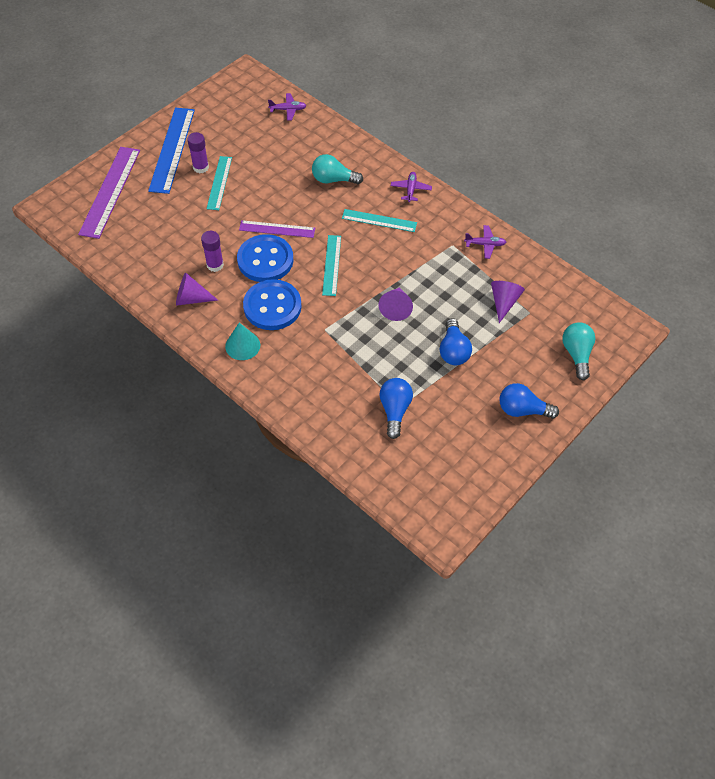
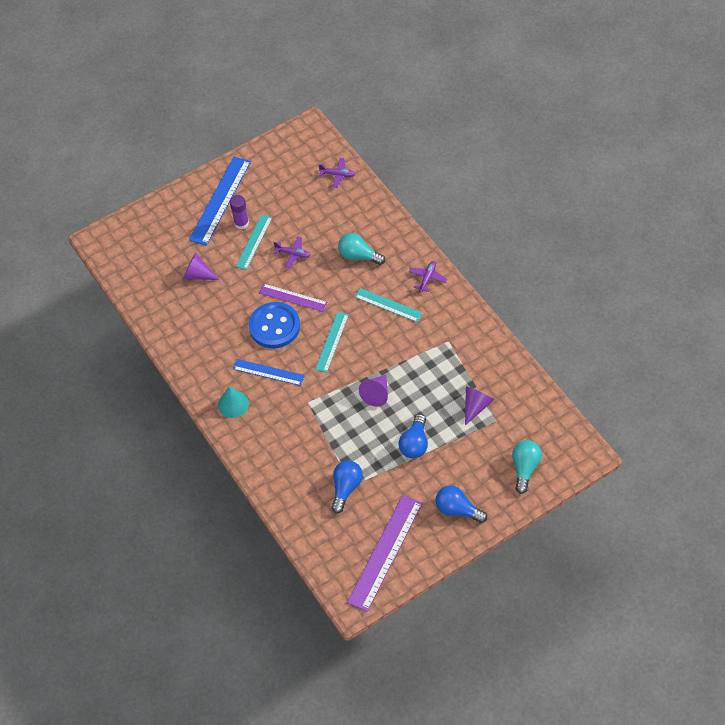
camera: 20 degrees right, 0 degrees up
purple ruler [78,147,140,239] -> purple ruler moved to [347,495,423,612]
purple cone [176,273,218,306] -> purple cone moved to [183,252,219,280]
purple glue stick [201,231,224,272] -> none
blue button [243,279,301,330] -> blue ruler [233,359,305,386]
purple plane [464,225,506,259] -> purple plane moved to [274,236,311,268]

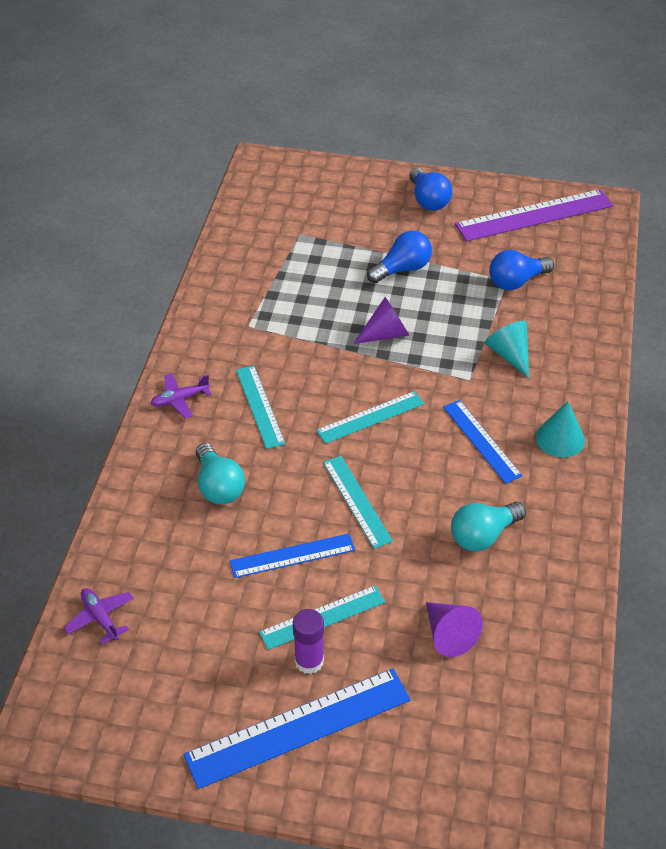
camera: 140 degrees left, 10 degrees down
blue button [249,302,300,348] -> none
purple ruler [259,284,328,312] -> turquoise ruler [323,456,393,549]
purple plane [274,236,311,268] -> blue ruler [230,534,355,578]
purple cone [465,386,494,425] -> none
turquoise light bulb [512,440,542,494] -> turquoise light bulb moved to [451,502,526,551]
none -> turquoise cone [485,321,529,378]

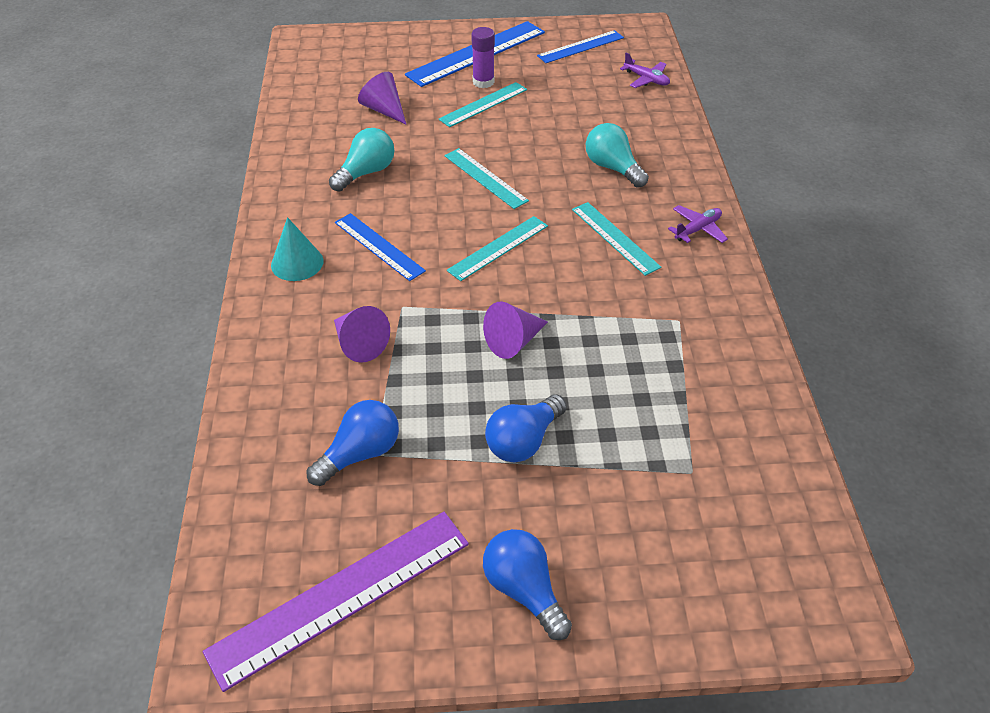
camera: 165 degrees right, 0 degrees up
blue ruler [230,534,355,578] -> blue ruler moved to [537,30,624,63]
turquoise cone [485,321,529,378] -> purple cone [334,306,390,363]

